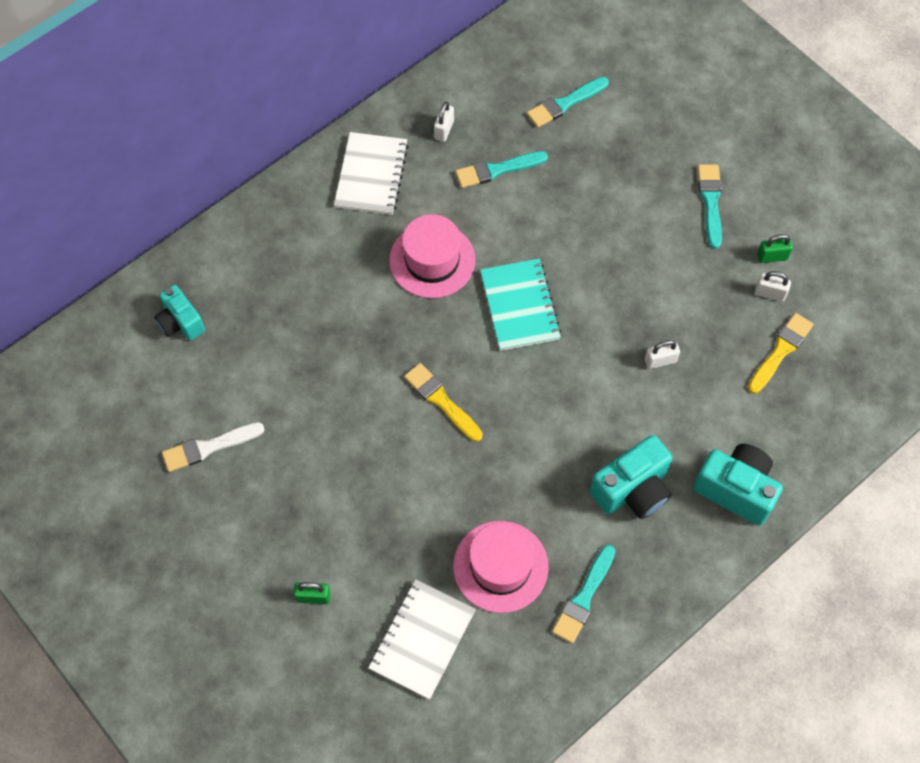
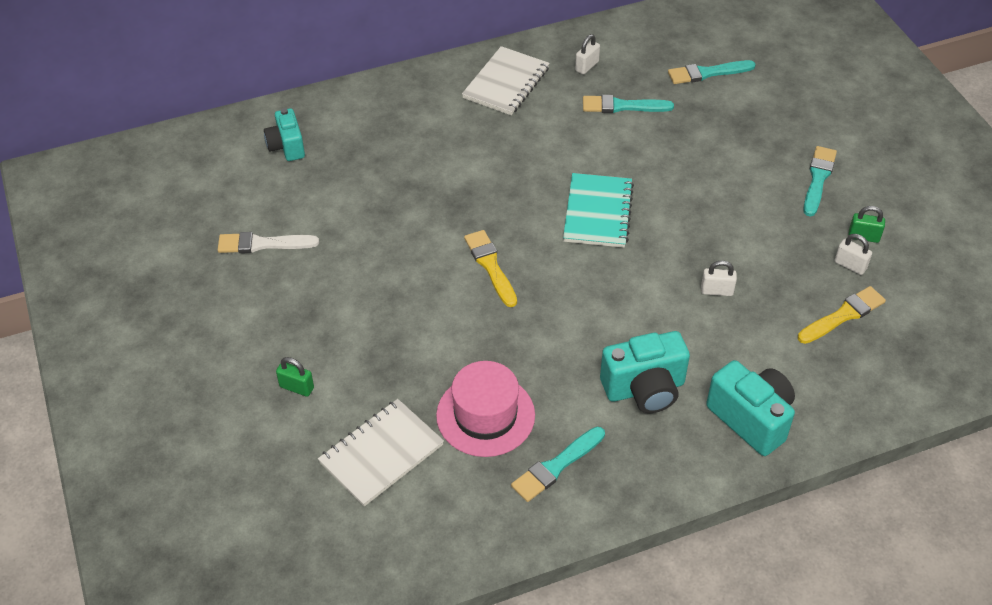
camera: 20 degrees right, 15 degrees down
pink hat [389,214,475,298] -> none

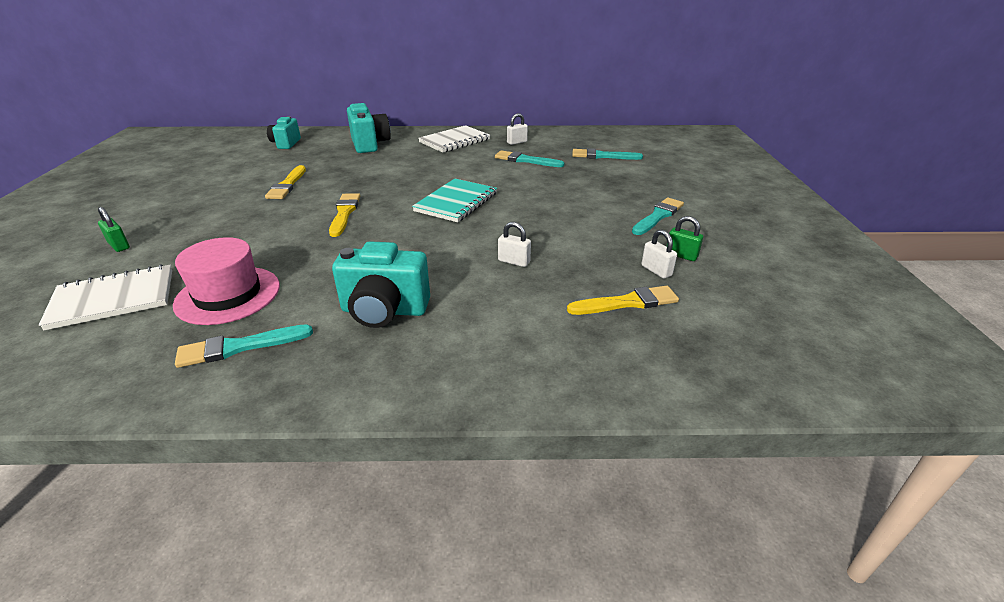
camera: 20 degrees right, 15 degrees down
white brush [218,232,319,253] -> none
turquoise camera [706,360,795,456] -> turquoise camera moved to [347,103,391,153]
none -> yellow brush [265,165,306,199]

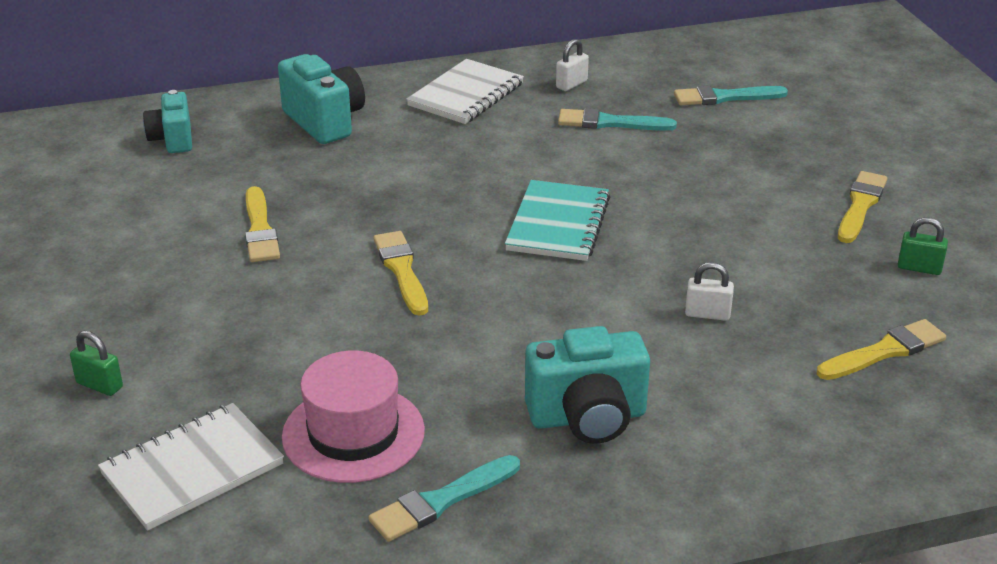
camera: 15 degrees left, 0 degrees up
turquoise brush [632,198,684,235] -> yellow brush [838,171,888,243]
white padlock [641,229,677,279] -> none

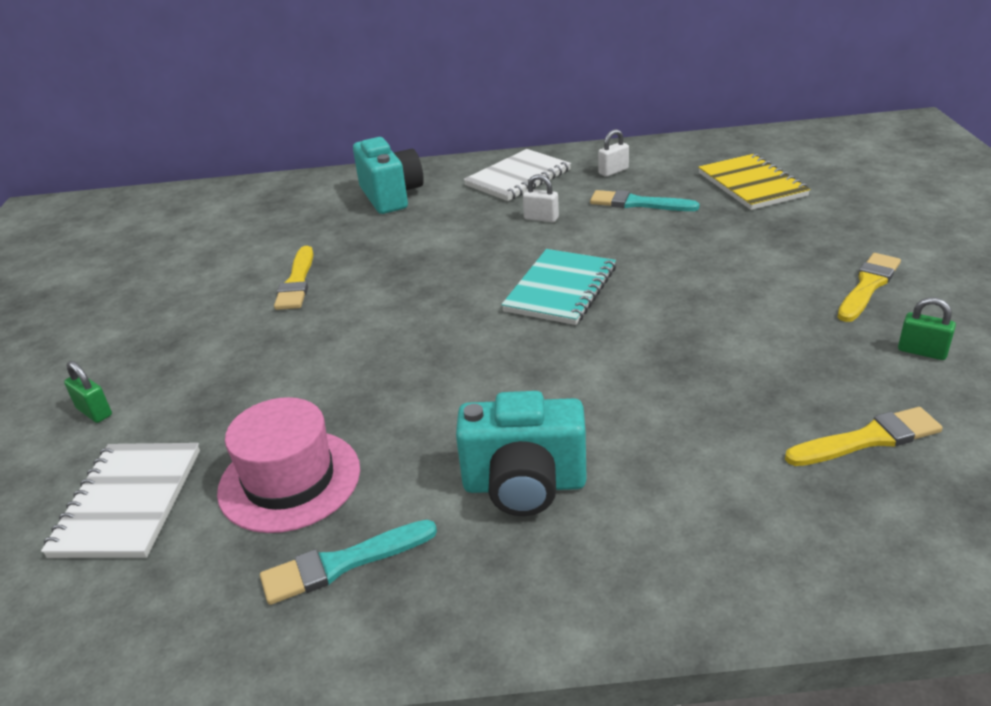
camera: 15 degrees right, 0 degrees up
white notebook [98,403,284,531] -> white notebook turned 60 degrees counterclockwise [41,443,200,558]
turquoise camera [143,90,192,153] -> none
yellow brush [373,231,428,316] -> none
turquoise brush [674,86,788,105] -> yellow notebook [698,154,810,210]
white padlock [685,262,734,321] -> white padlock moved to [523,174,559,222]

